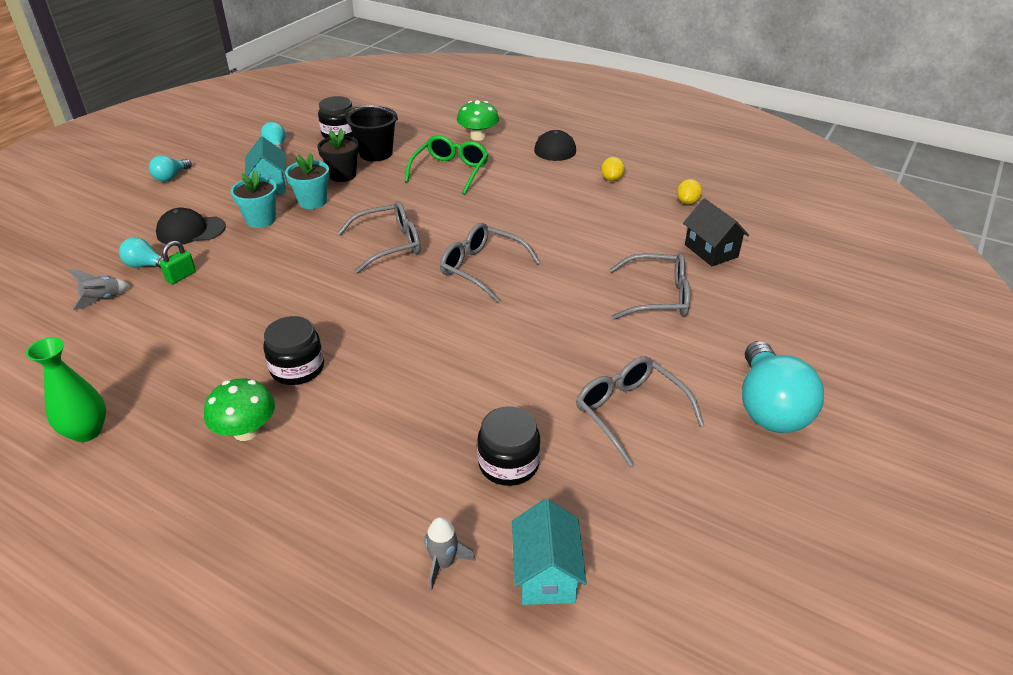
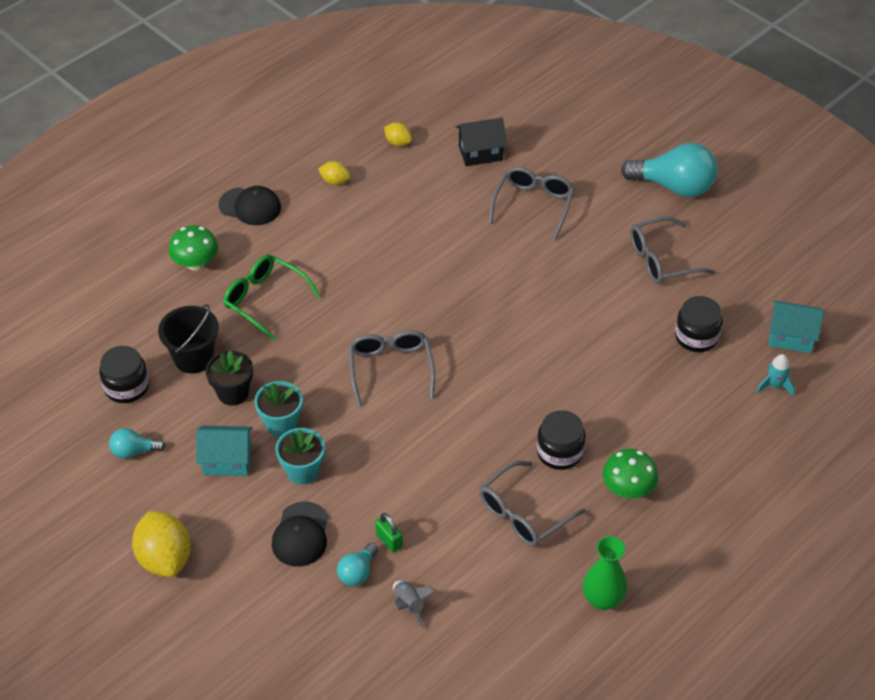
camera: 75 degrees left, 10 degrees up
turquoise light bulb [149,155,192,182] -> yellow lemon [132,511,191,577]
grey rocket [425,517,476,591] -> turquoise rocket [756,354,795,397]
grey glasses [440,223,541,303] -> grey glasses moved to [479,461,586,547]

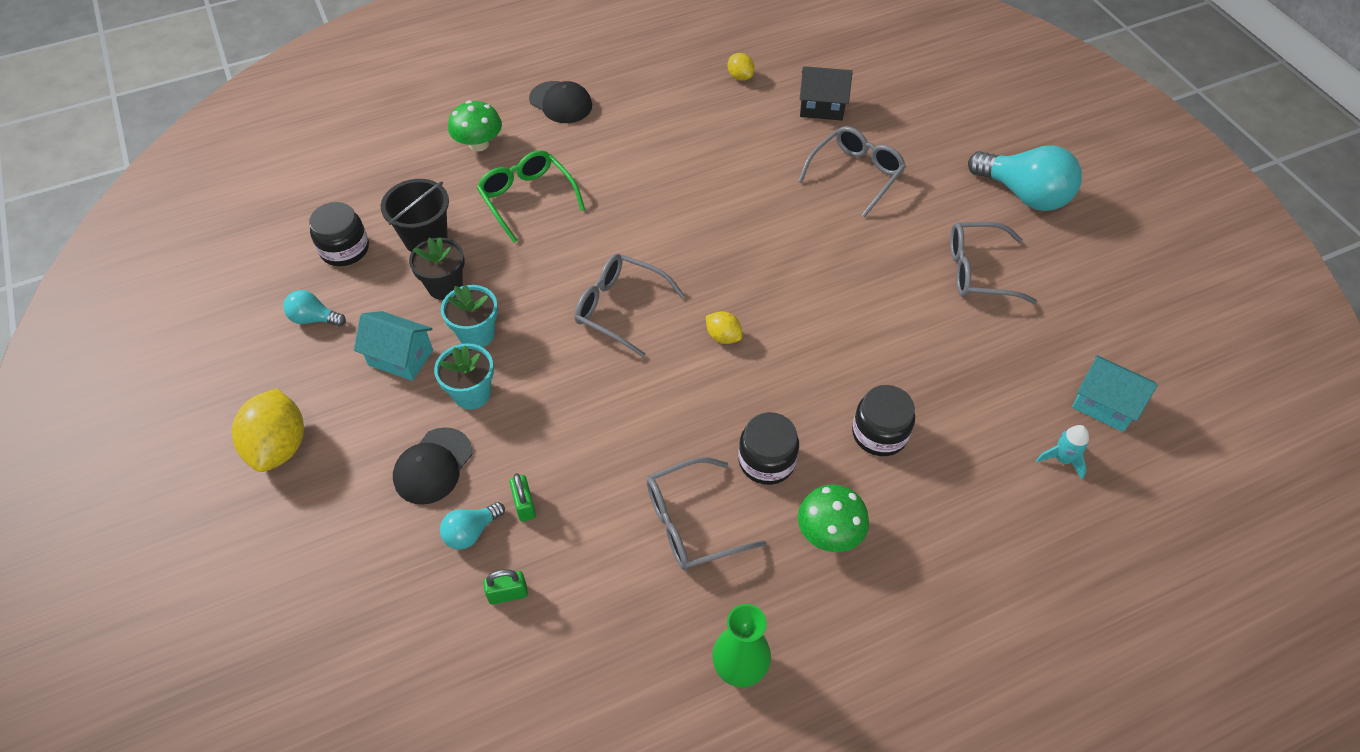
camera: 20 degrees right, 5 degrees up
yellow lemon [318,161,350,185] -> yellow lemon moved to [706,311,742,344]
grey glasses [349,330,435,406] -> grey glasses turned 75 degrees counterclockwise [574,254,685,357]
grey rocket [393,581,435,628] -> green padlock [483,569,528,604]
black jar [675,296,723,352] -> black jar moved to [852,385,915,456]

